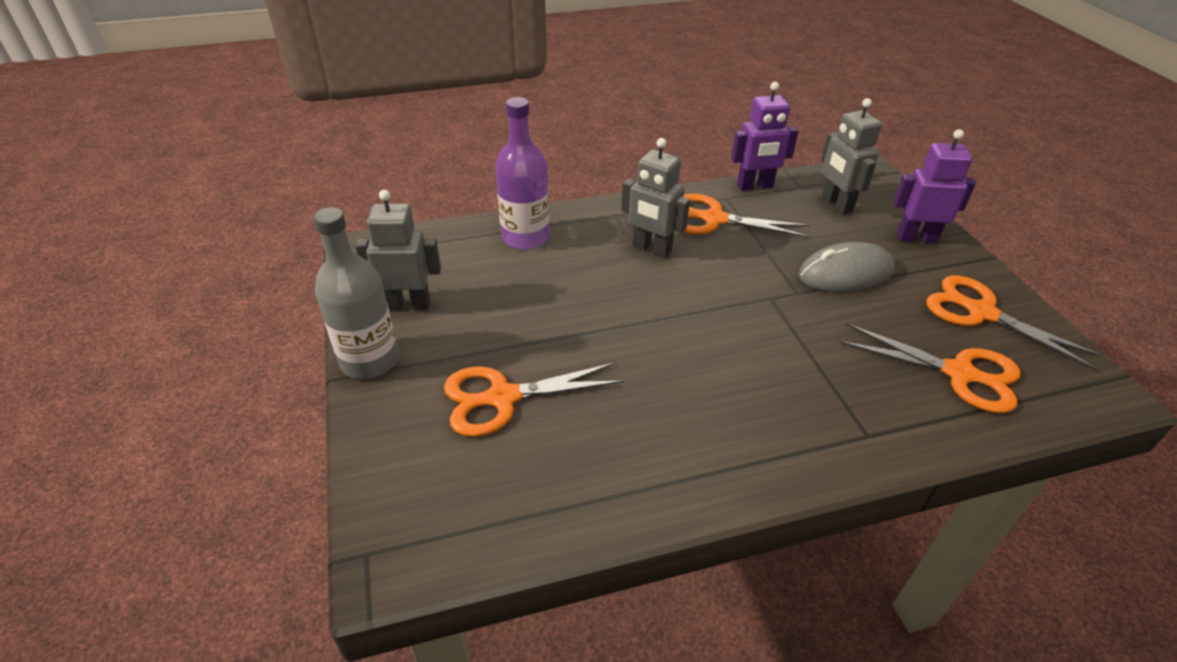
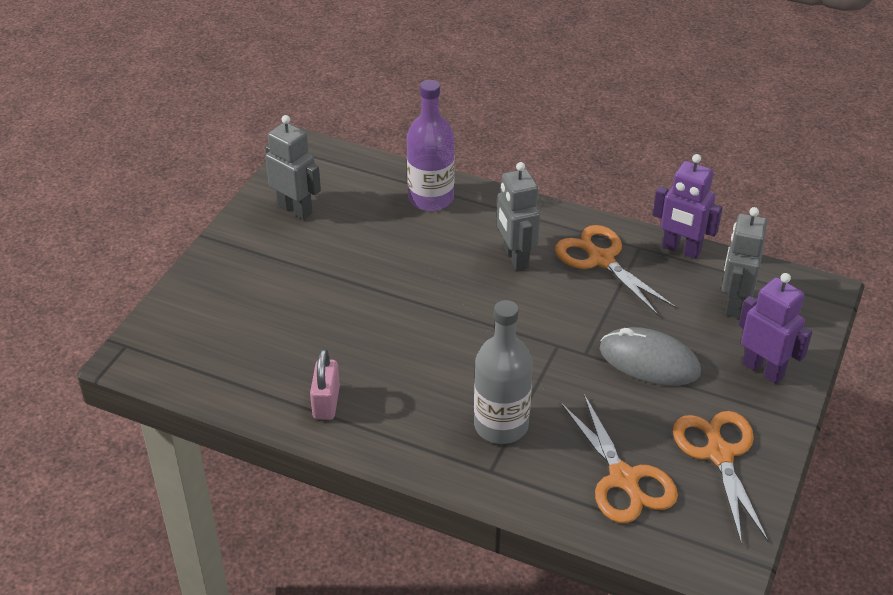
camera: 40 degrees right, 0 degrees up
grey bottle [313,207,399,379] -> grey bottle moved to [474,300,533,444]
orange scissors [444,362,624,437] -> none
none -> pink padlock [310,349,340,420]

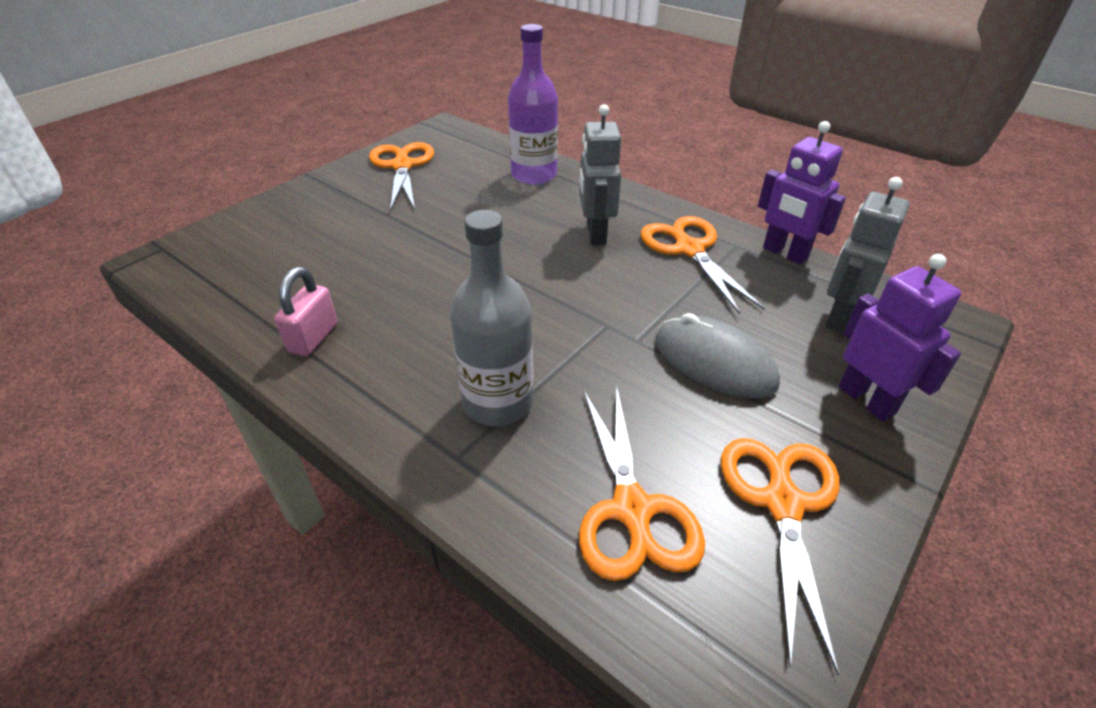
camera: 15 degrees right, 0 degrees up
grey robot [265,115,321,220] -> orange scissors [369,142,434,211]

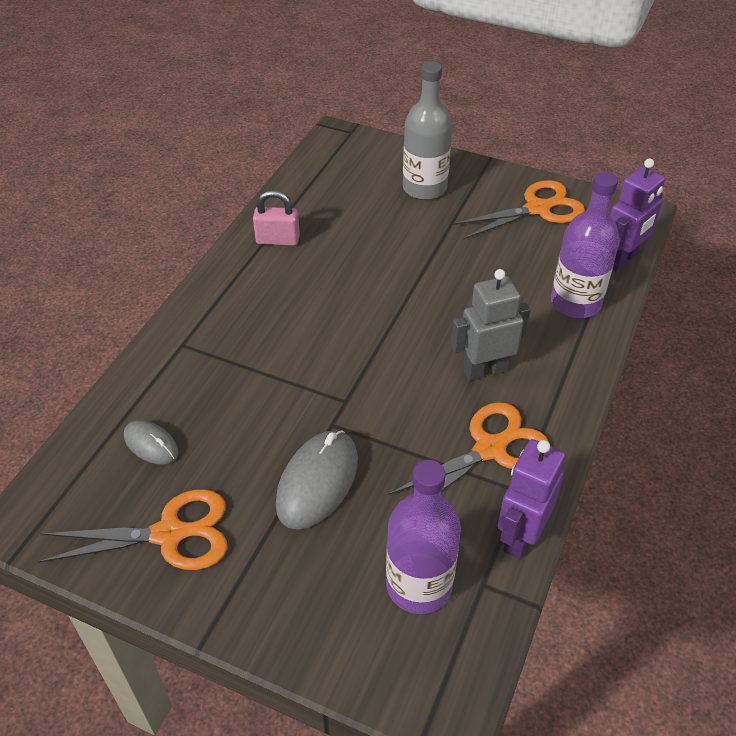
camera: 75 degrees right, 5 degrees up
grey bottle [450,210,533,426] -> grey bottle moved to [403,62,452,200]
orange scissors [579,384,705,581] -> grey mouse [124,420,178,464]
grey robot [825,177,910,333] -> purple bottle [386,460,461,614]
purple robot [839,254,961,422] -> purple robot moved to [610,158,665,272]

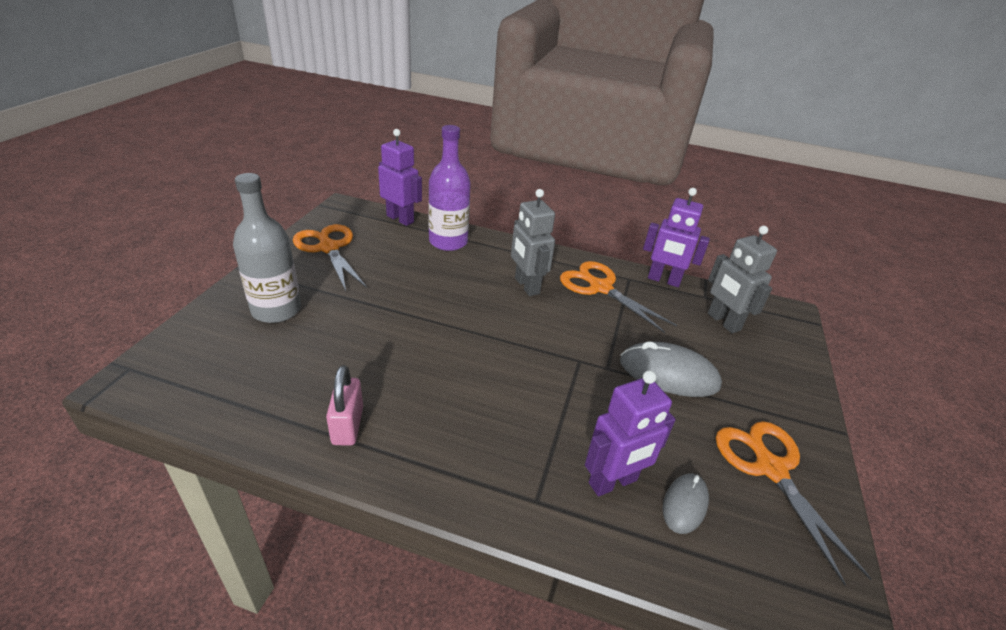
camera: 100 degrees left, 10 degrees down
purple bottle [386,460,461,614] -> grey robot [708,226,777,333]
none -> purple robot [585,370,676,496]

